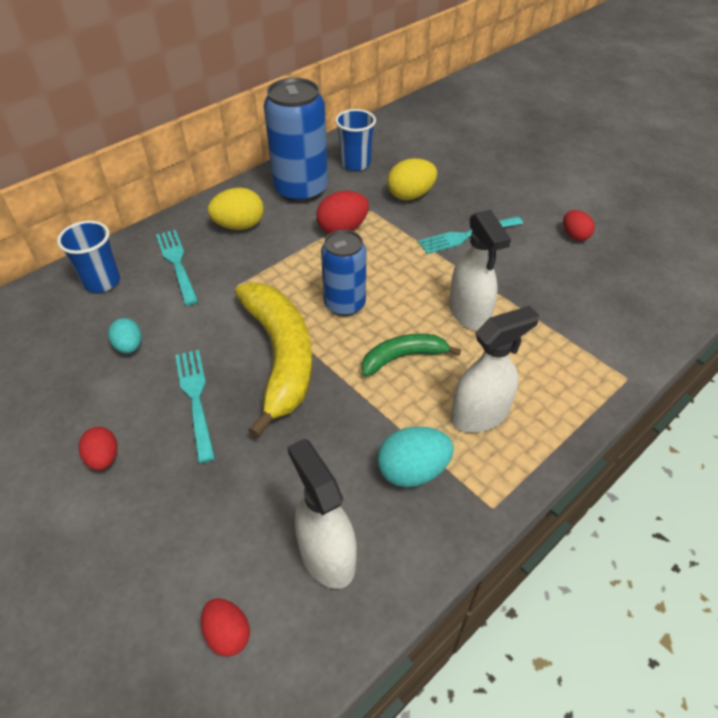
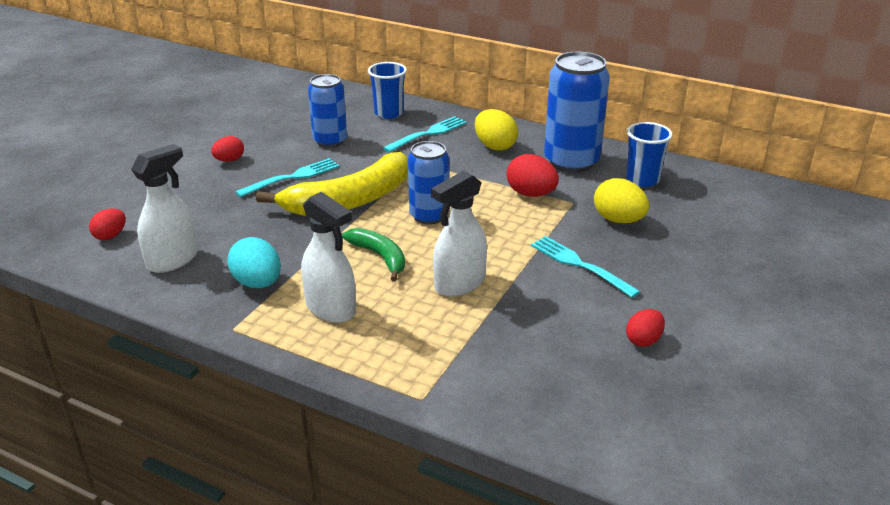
camera: 70 degrees right, 15 degrees down
turquoise egg [108,318,142,354] -> blue can [308,74,347,147]

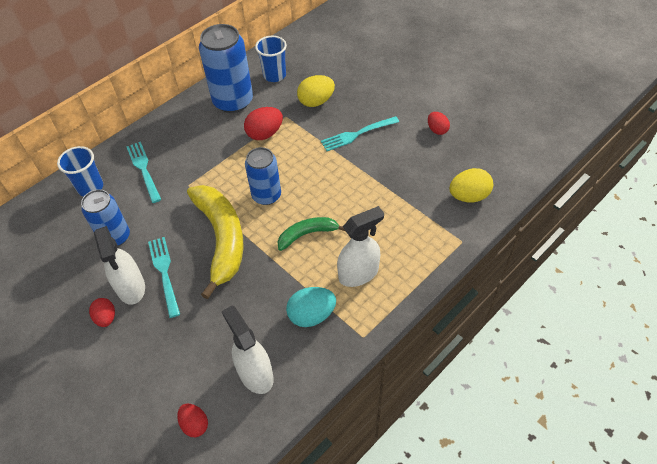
camera: 70 degrees left, 20 degrees up
white spray bottle [431,170,487,297] -> white spray bottle moved to [94,226,145,305]
yellow egg [475,109,518,151] -> yellow egg moved to [449,168,493,202]

